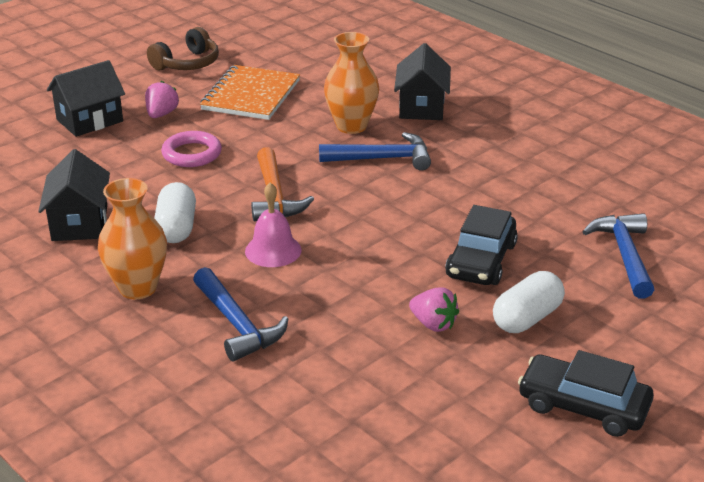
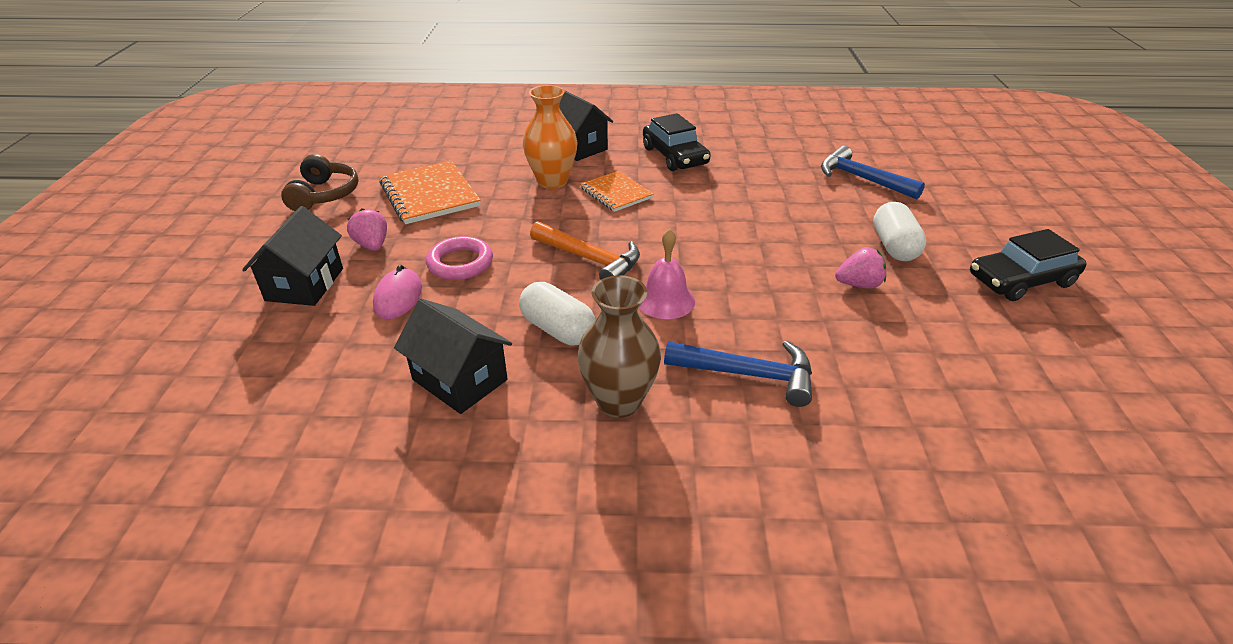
camera: 45 degrees left, 5 degrees up
orange vase [98,178,167,299] -> brown vase [577,276,661,418]
blue hammer [319,132,431,171] -> orange notebook [580,171,654,212]
black car [445,205,518,285] -> black car moved to [643,113,711,171]
none -> pink mouse [373,264,422,319]

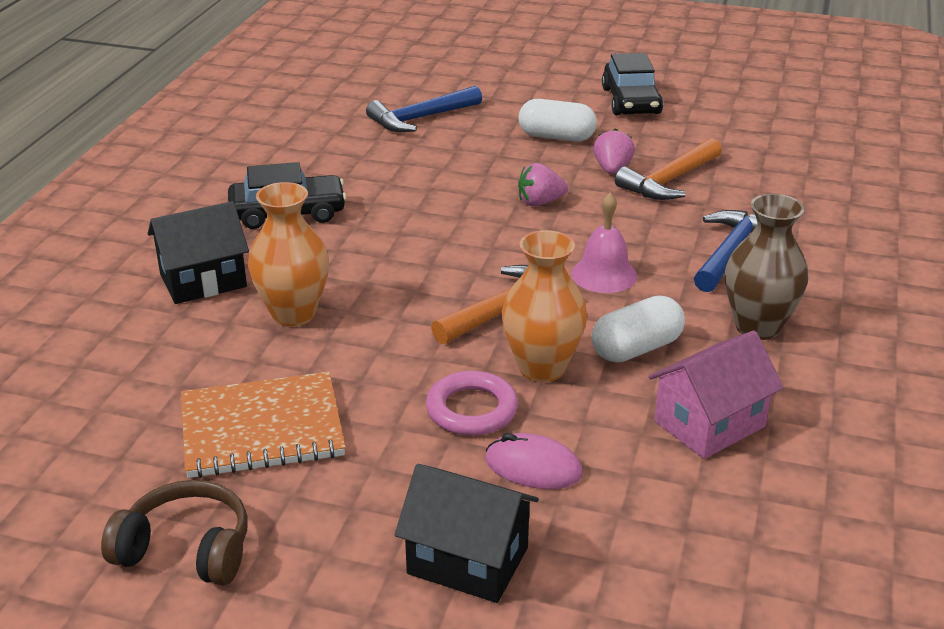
camera: 75 degrees left, 5 degrees down
pink strawberry [347,208,387,251] -> pink strawberry moved to [518,163,568,206]
black house [394,299,512,414] -> pink house [649,330,784,459]
orange notebook [580,171,654,212] -> none
none -> orange vase [501,230,587,382]
none -> orange hammer [615,138,722,200]

